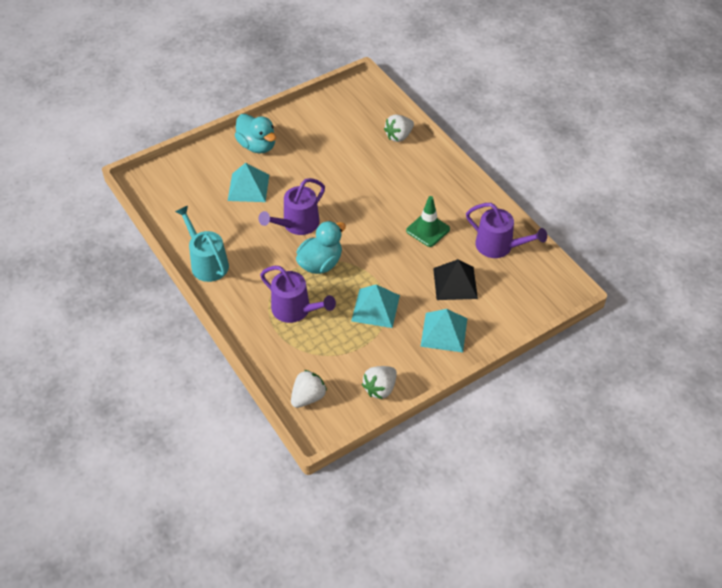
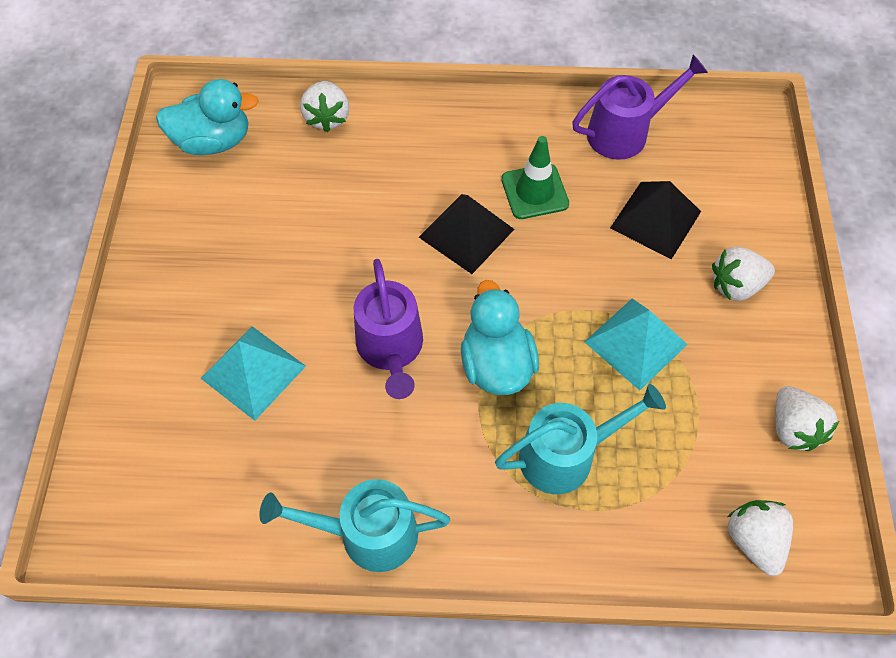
camera: 55 degrees left, 10 degrees up
turquoise duck [235,114,276,153] -> turquoise duck moved to [156,79,259,155]
purple watering can [260,266,336,323] -> turquoise watering can [495,384,666,494]
turquoise pyramid [420,309,467,352] -> white strawberry [712,246,775,301]
none -> black pyramid [419,194,514,274]

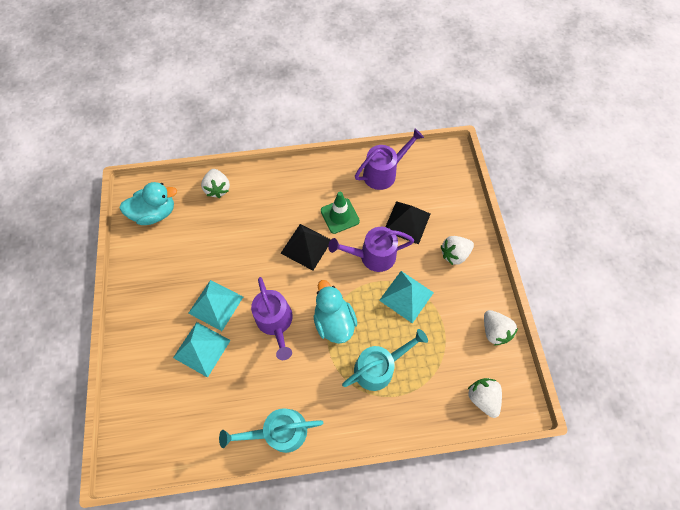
camera: 10 degrees left, 5 degrees up
none -> turquoise pyramid [188,280,243,331]
none -> purple watering can [328,227,414,272]

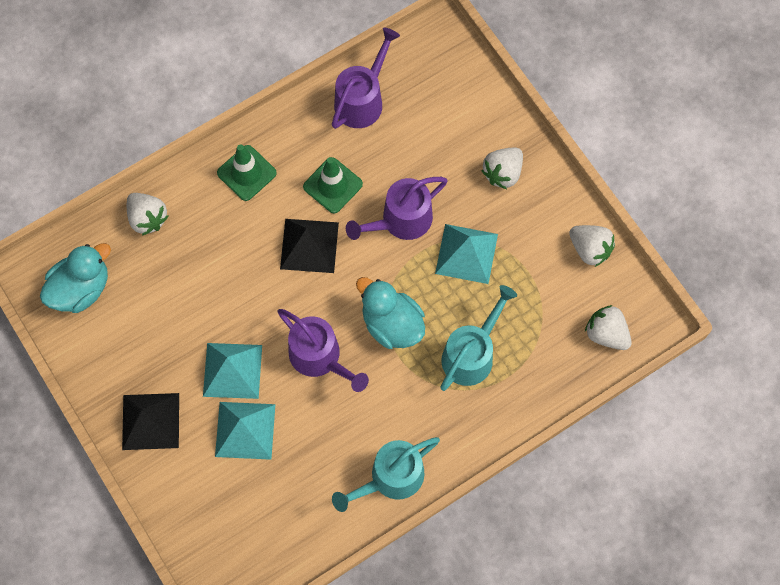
camera: 25 degrees left, 5 degrees up
black pyramid [385,201,430,244] -> black pyramid moved to [122,393,179,450]
none -> green traffic cone [217,144,277,201]

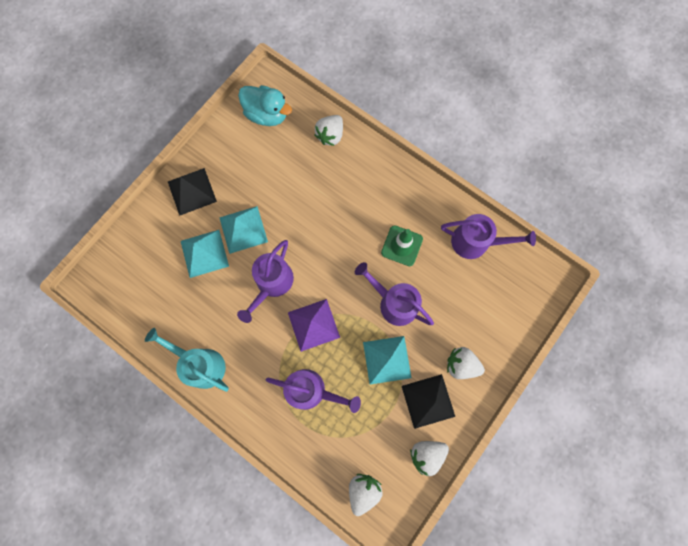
camera: 70 degrees right, 5 degrees up
green traffic cone [217,144,277,201] -> none
black pyramid [280,219,339,273] -> black pyramid moved to [402,374,455,429]
turquoise duck [356,277,425,349] -> purple pyramid [288,299,340,352]
turquoise watering can [440,285,517,391] -> purple watering can [266,369,361,413]
white strawberry [569,225,615,267] -> white strawberry turned 45 degrees clockwise [410,441,449,476]

